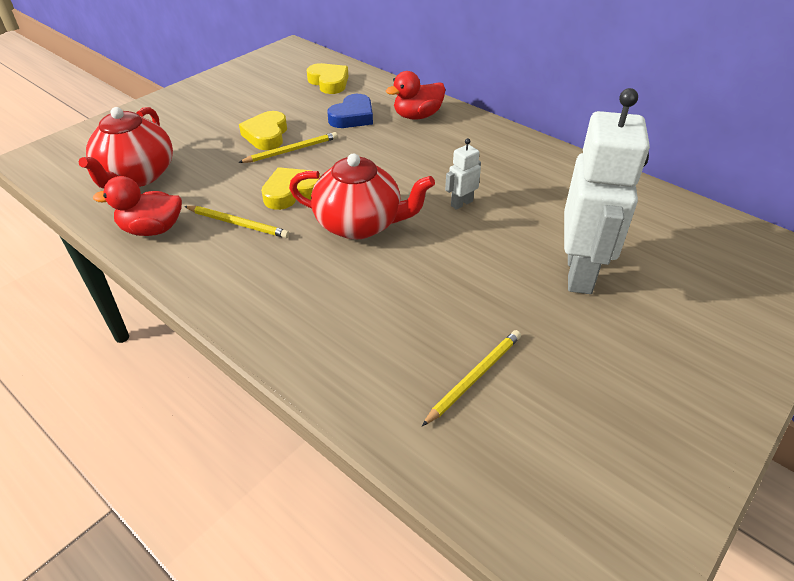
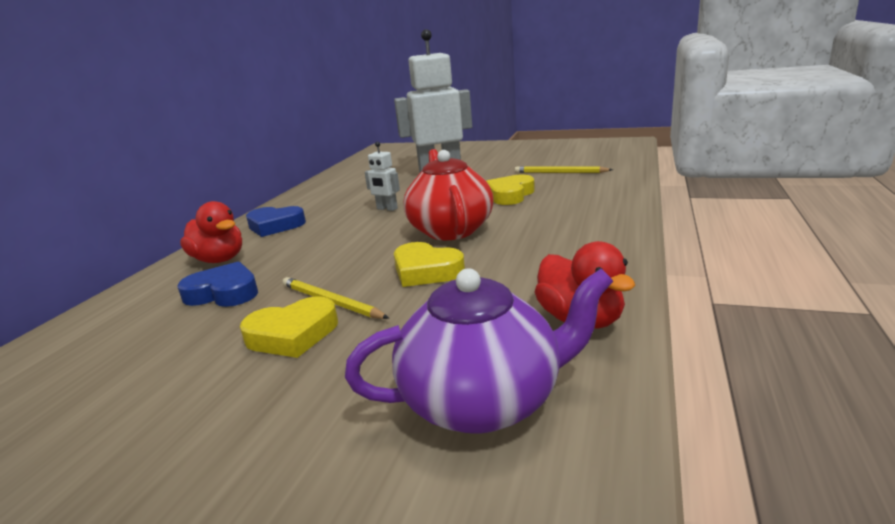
camera: 110 degrees left, 20 degrees down
red teapot [79,107,173,189] -> purple teapot [345,268,613,434]
yellow pencil [184,206,290,238] -> none
yellow heart [307,63,348,94] -> yellow heart moved to [486,175,535,205]
none -> blue heart [246,206,306,237]

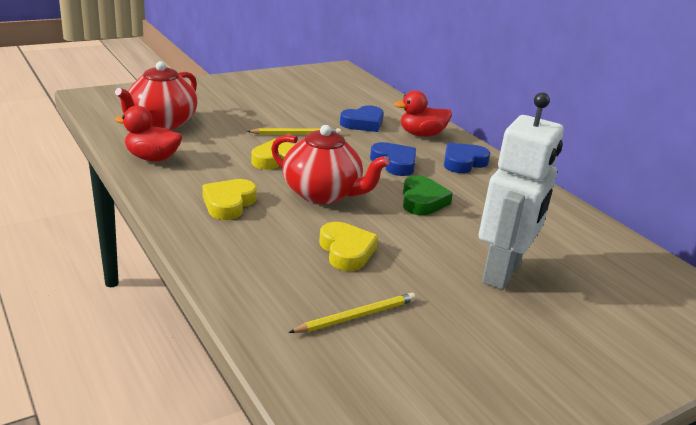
camera: 125 degrees right, 5 degrees up
yellow heart [240,296,338,358] -> yellow heart moved to [202,179,257,220]
purple teapot [345,268,613,434] -> red teapot [115,61,198,130]
white robot [365,142,400,211] -> green heart [403,175,453,215]
none -> blue heart [370,142,416,176]

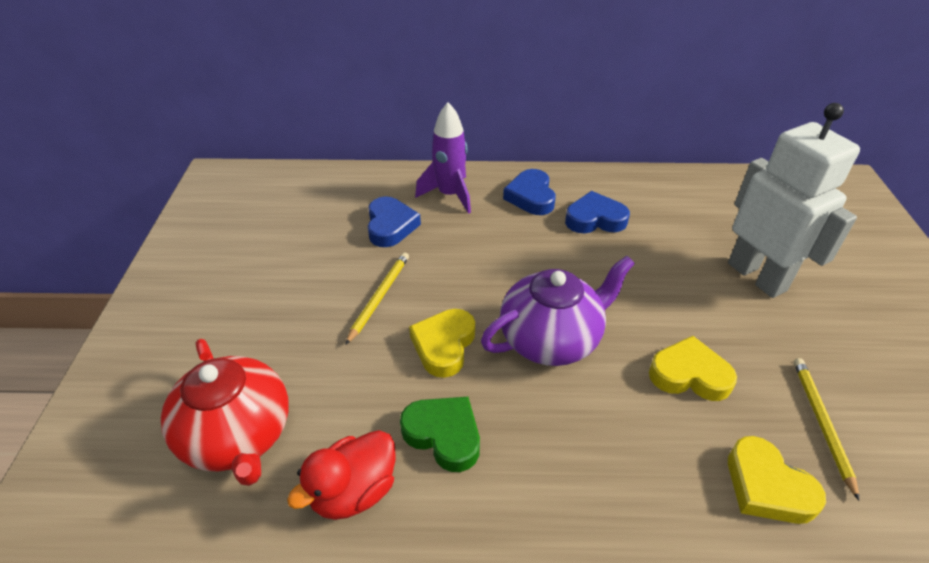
camera: 55 degrees left, 15 degrees up
yellow heart [202,179,257,220] -> yellow heart moved to [728,436,826,524]
red teapot [271,125,390,204] -> purple teapot [481,256,635,366]
blue heart [370,142,416,176] -> blue heart moved to [565,191,630,233]
red duck [394,90,452,137] -> purple rocket [415,102,471,214]
green heart [403,175,453,215] -> green heart moved to [400,397,480,472]

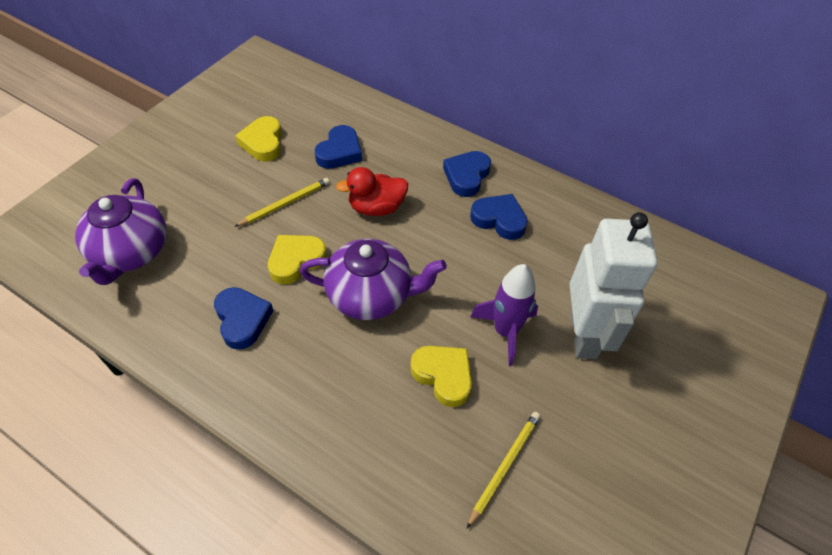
camera: 30 degrees right, 10 degrees up
red teapot [161,339,289,486] -> purple teapot [75,178,167,285]
red duck [287,430,396,520] -> red duck moved to [336,167,408,216]
green heart [400,397,480,472] -> blue heart [214,287,273,350]
purple rocket [415,102,471,214] -> purple rocket moved to [470,264,538,366]
yellow heart [728,436,826,524] -> yellow heart moved to [235,116,282,162]

